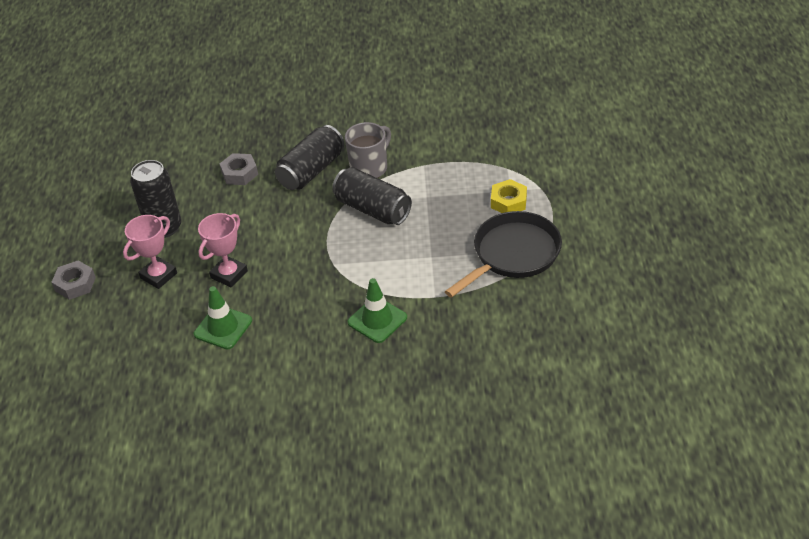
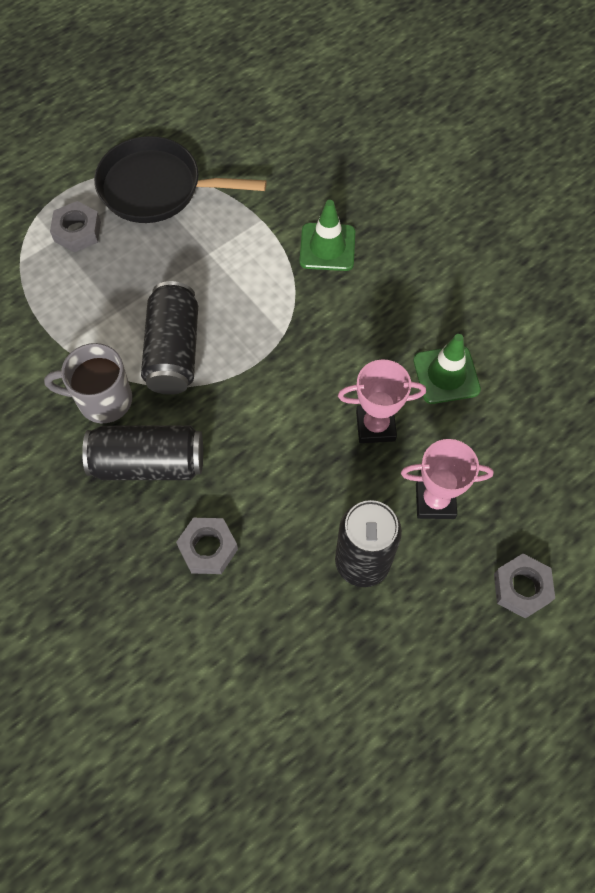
camera: 130 degrees left, 20 degrees up
yellow nut [491,179,527,213] -> grey nut [50,201,101,252]

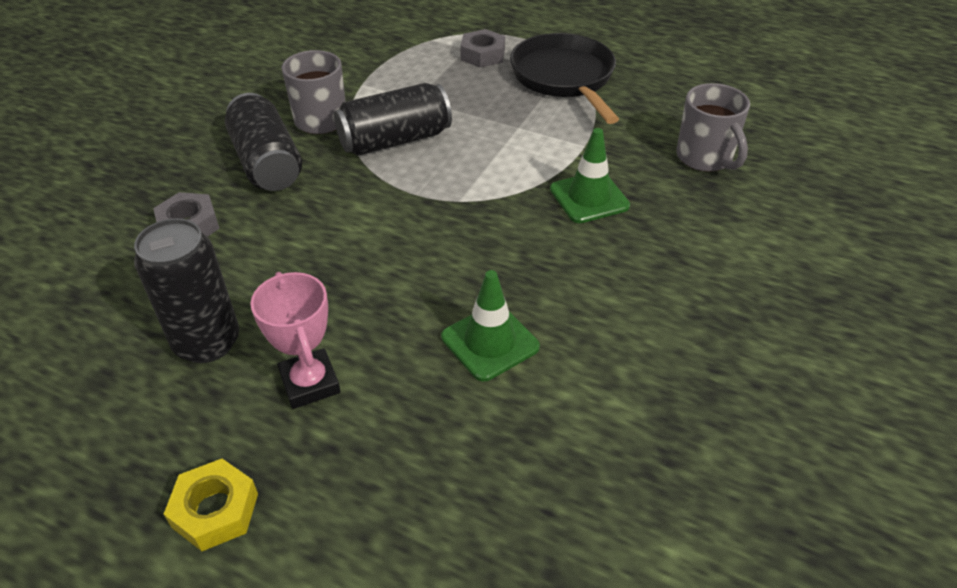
camera: 65 degrees right, 20 degrees down
pink trophy [338,359,426,443] -> none
grey nut [494,554,555,619] -> yellow nut [164,459,258,551]
none -> grey mug [676,83,750,172]

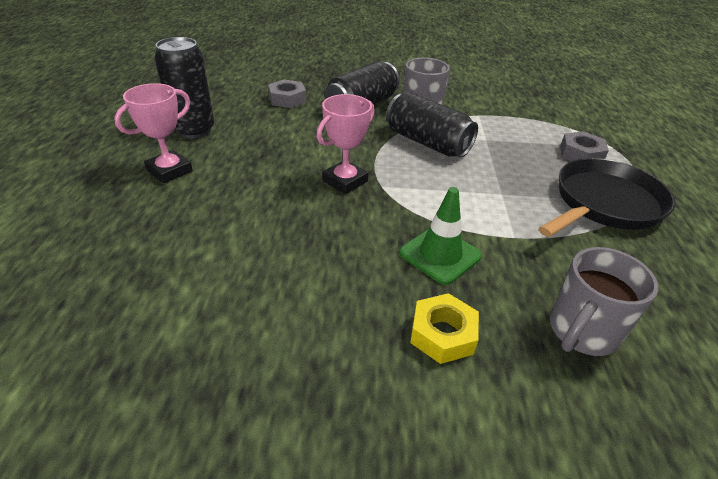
camera: 65 degrees right, 5 degrees down
yellow nut [164,459,258,551] -> yellow nut moved to [410,293,479,364]
green traffic cone [441,270,540,381] -> none
none -> pink trophy [316,94,375,194]

